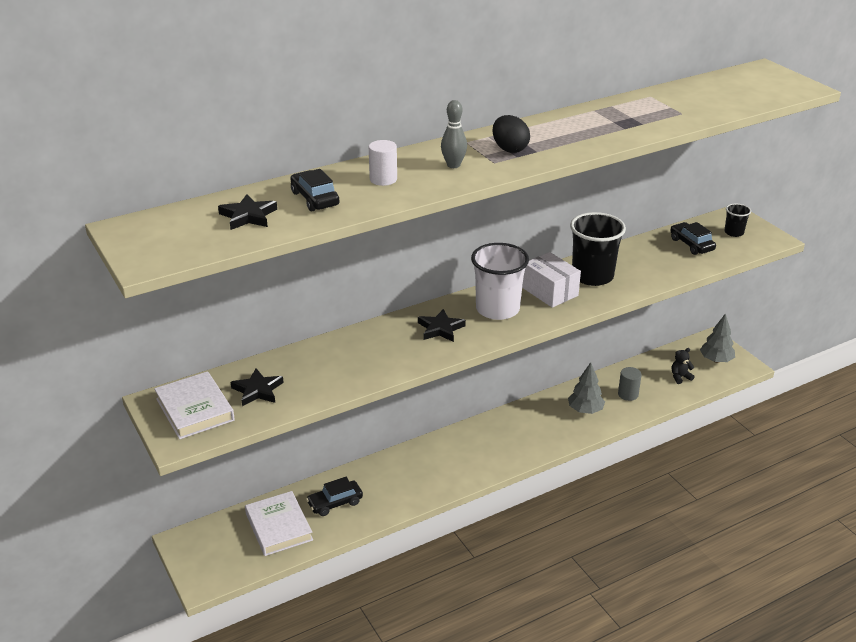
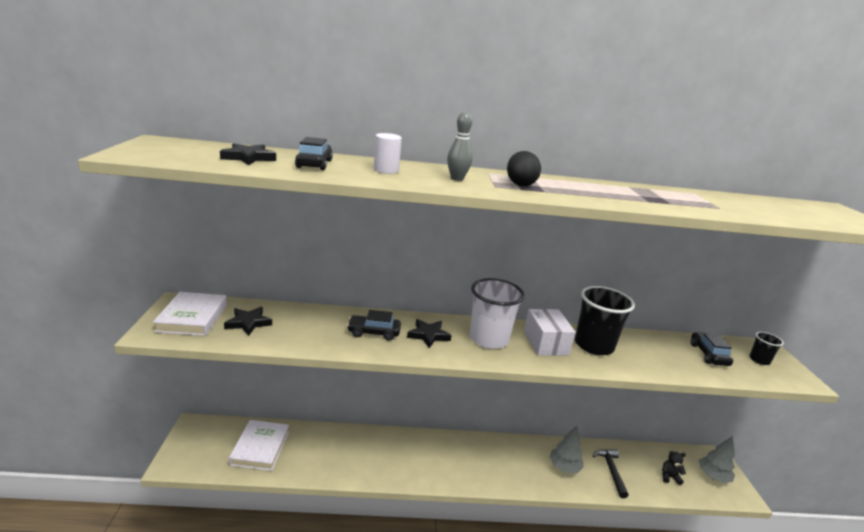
camera: 25 degrees right, 10 degrees down
black car [306,477,363,516] -> black car moved to [347,310,401,341]
grey cylinder [618,367,642,401] -> black hammer [593,449,629,498]

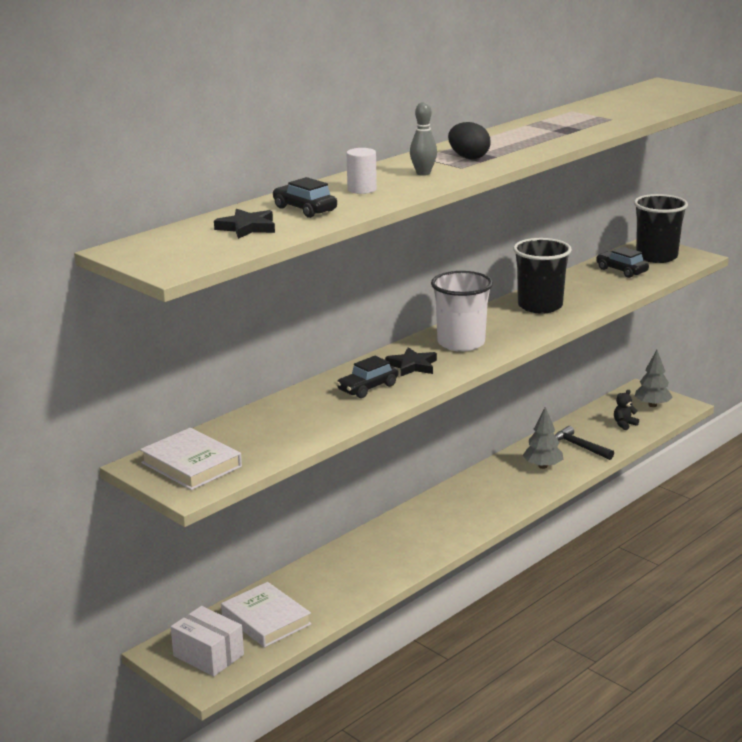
camera: 40 degrees left, 0 degrees up
black star [224,307,272,336] -> none
white box [524,309,576,356] -> white box moved to [171,606,244,676]
black cup [749,332,784,365] -> black cup [634,194,688,263], size x2.05

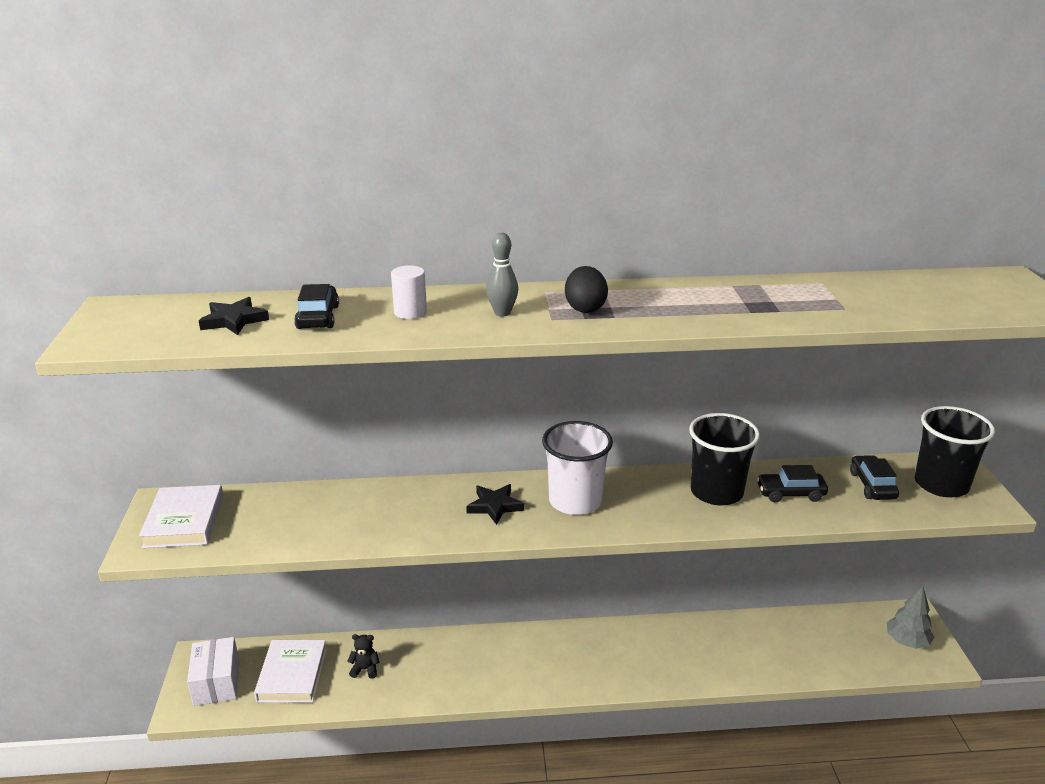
camera: 40 degrees right, 5 degrees up
black car [337,356,398,398] -> black car moved to [756,465,828,502]
grey tree [523,407,563,469] -> none
black hammer [555,426,614,460] -> none
black teddy bear [614,390,639,430] -> black teddy bear moved to [347,634,379,679]

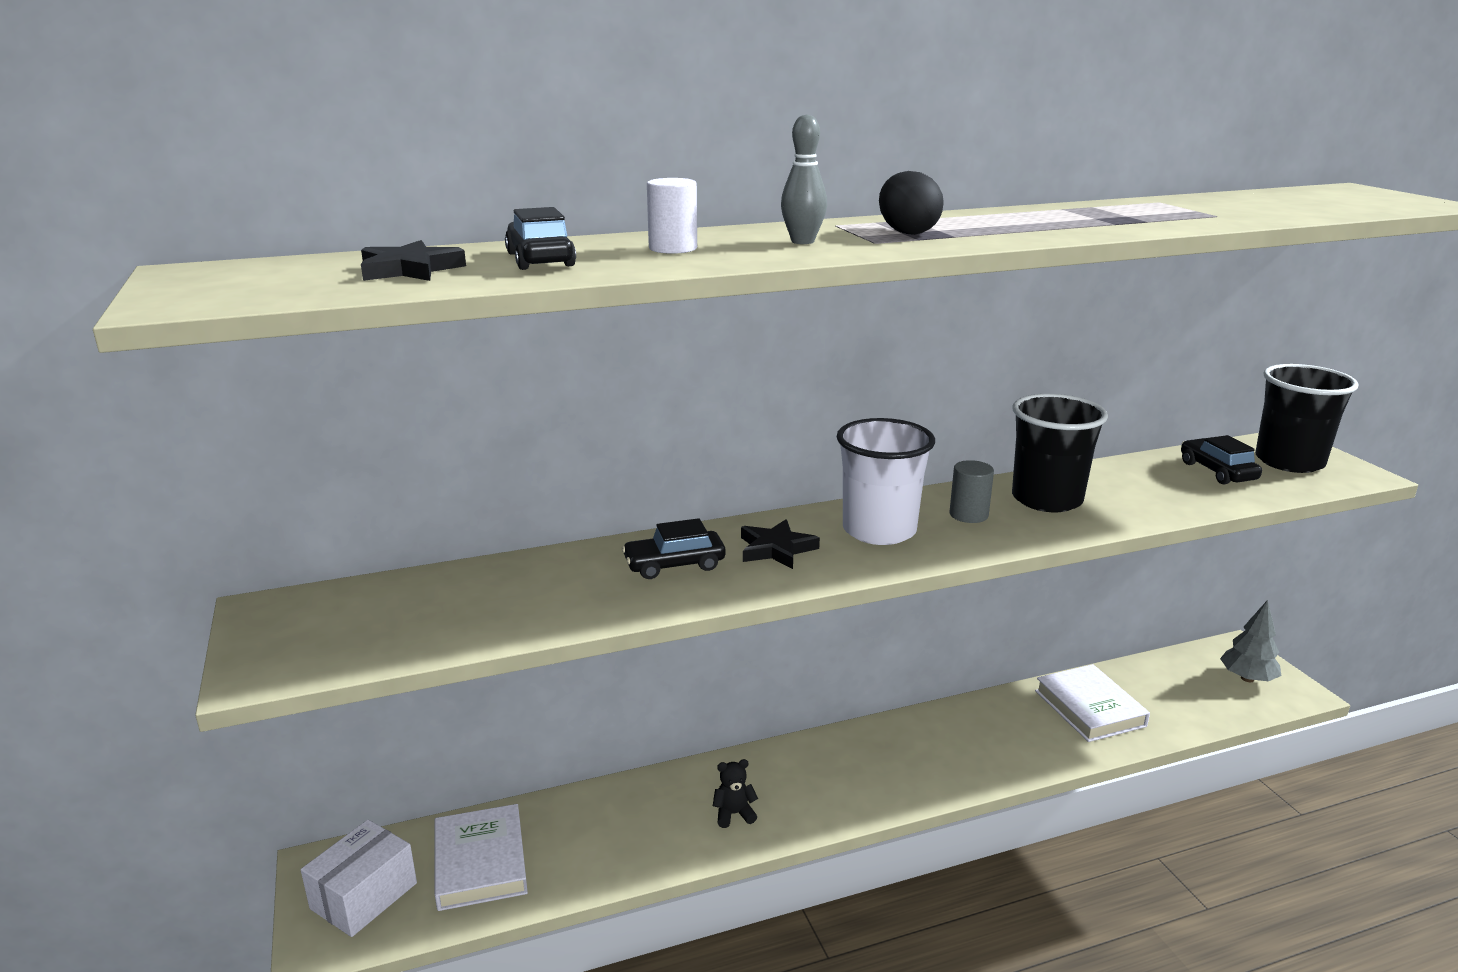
camera: 15 degrees left, 5 degrees down
white book [139,485,224,548] -> white book moved to [1035,664,1150,742]
white box [187,637,239,706] -> white box turned 60 degrees clockwise [301,820,417,937]
black teddy bear [347,634,379,679] -> black teddy bear moved to [713,759,758,828]
black car [756,465,828,502] -> black car moved to [622,518,725,579]
none -> grey cylinder [949,460,994,523]

